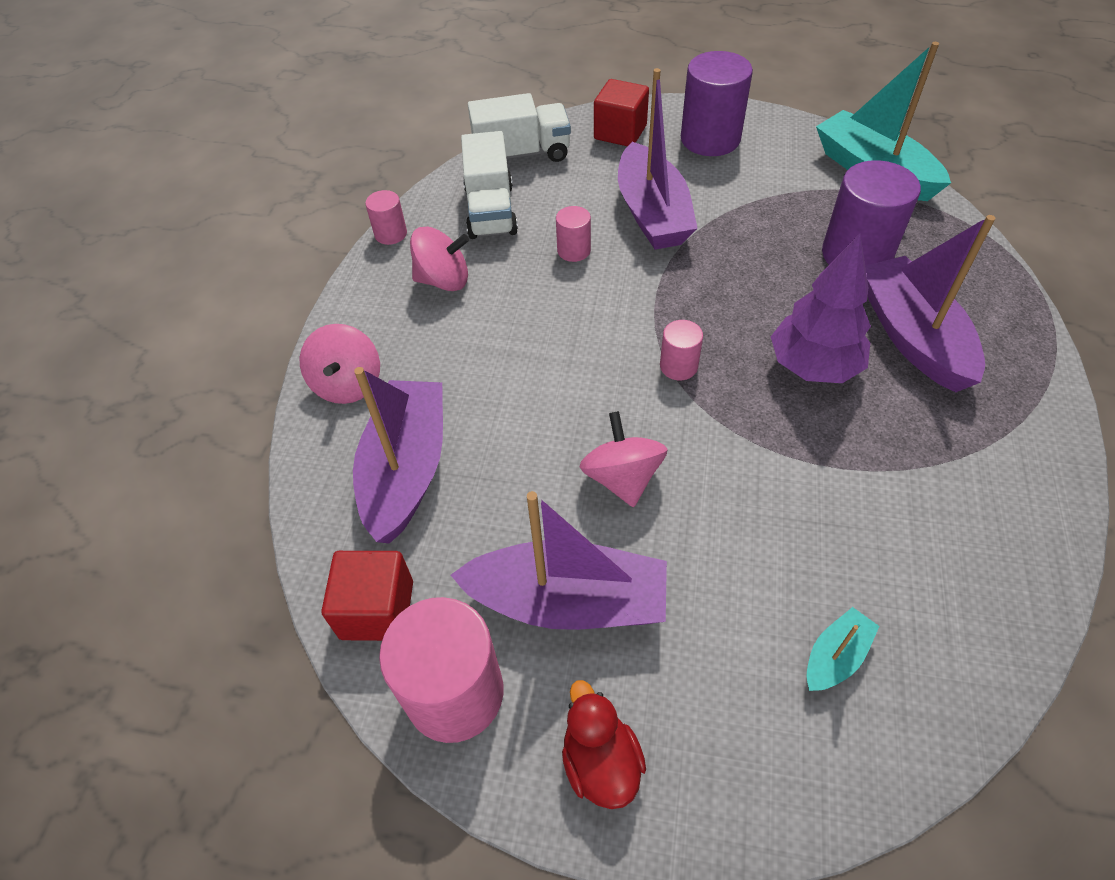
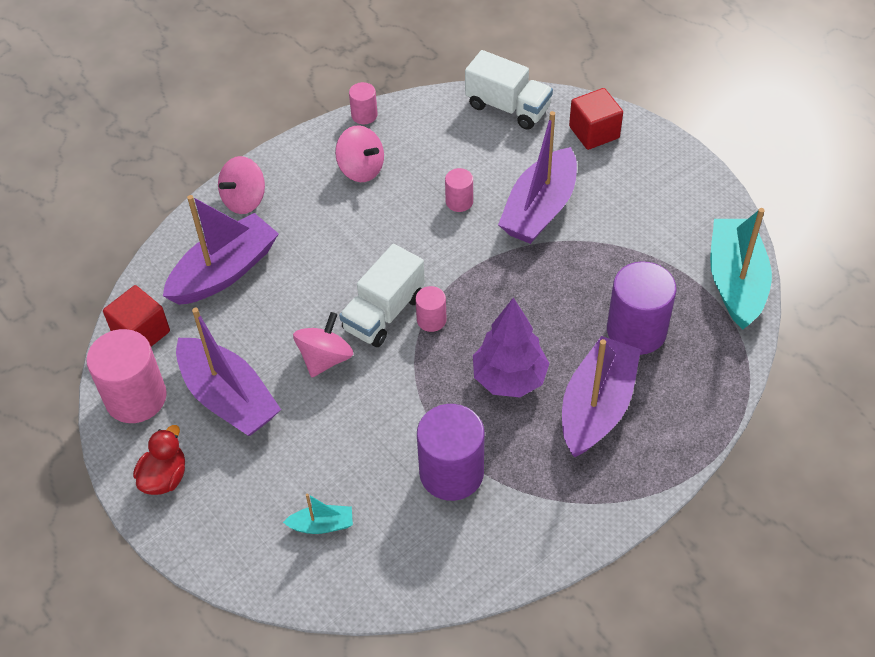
camera: 40 degrees right, 0 degrees up
white truck [461,131,518,239] -> white truck moved to [339,244,425,347]
purple cylinder [681,51,753,156] -> purple cylinder moved to [417,404,484,501]

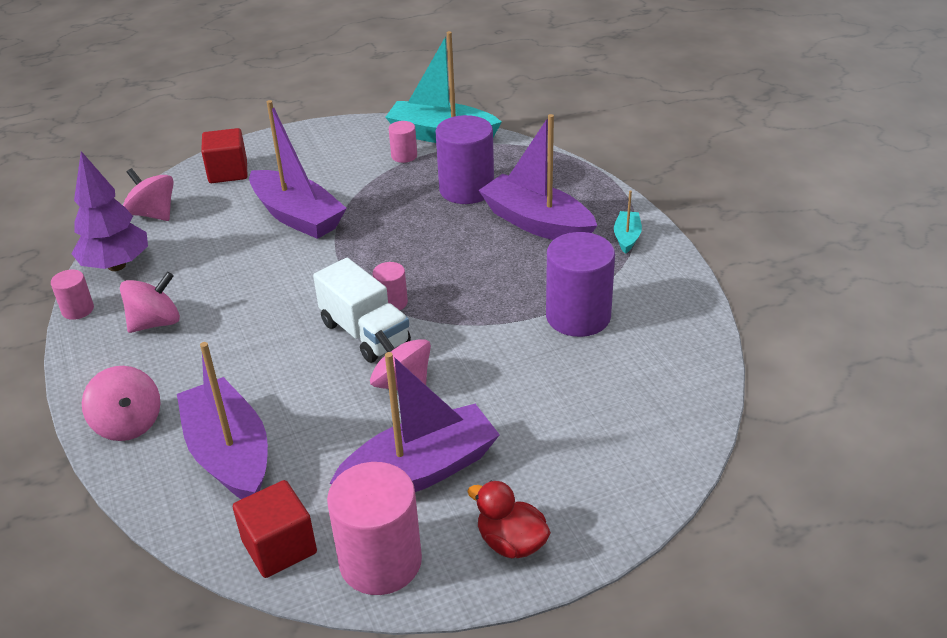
camera: 75 degrees left, 15 degrees down
turquoise boat [283,493,353,534] -> turquoise boat moved to [614,190,642,254]
pink cylinder [445,168,473,212] -> pink cylinder moved to [389,121,417,163]
white truck [465,50,553,130] -> pink spinning top [123,168,174,221]
purple tree [473,298,549,397] -> purple tree moved to [72,151,148,271]

